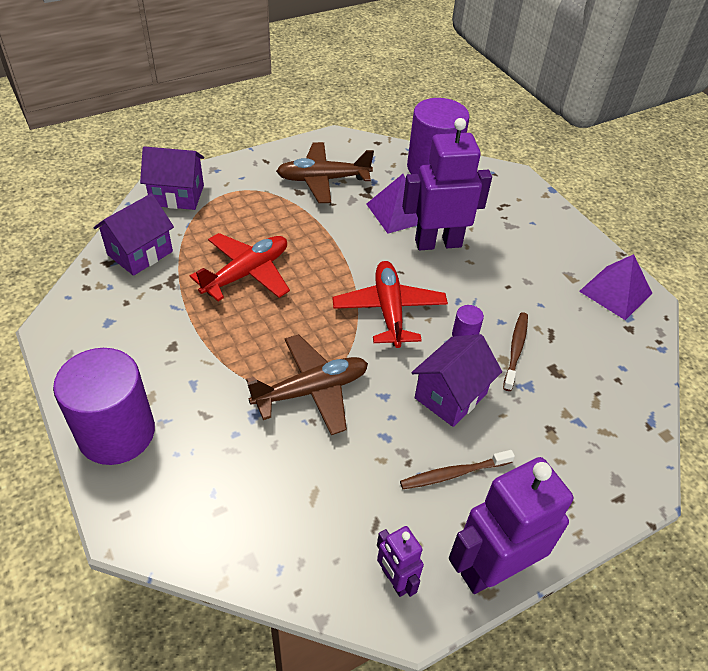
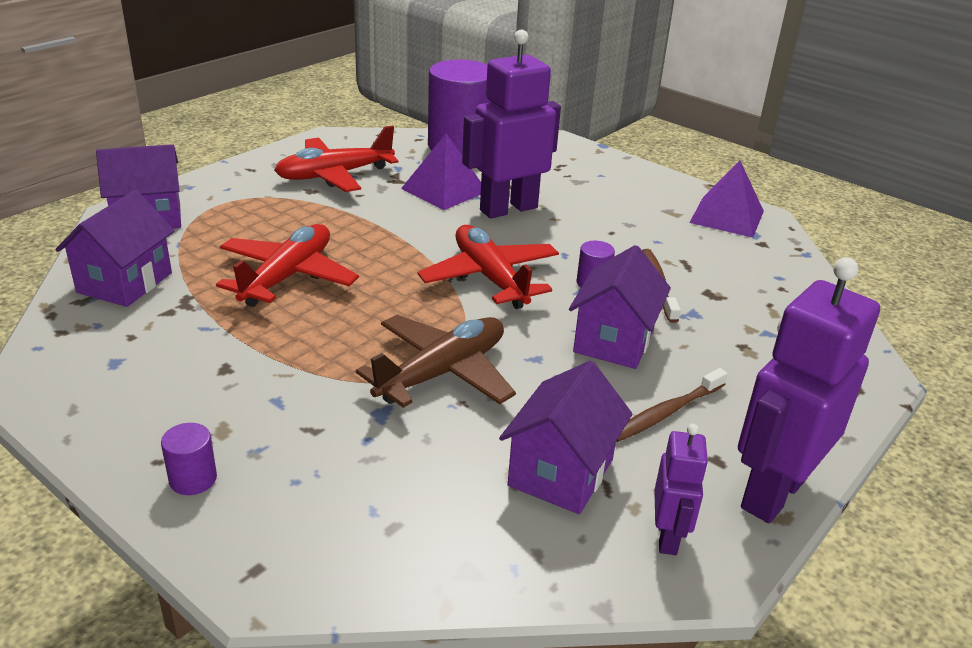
camera: 20 degrees left, 15 degrees down
purple cylinder [53,348,155,465] -> purple cylinder [161,423,217,495], size x0.40
brown plane [276,142,374,203] -> red plane [274,126,398,192]
purple robot [377,526,424,597] -> purple robot turned 120 degrees counterclockwise [654,424,708,555]
none -> purple house [499,361,632,514]

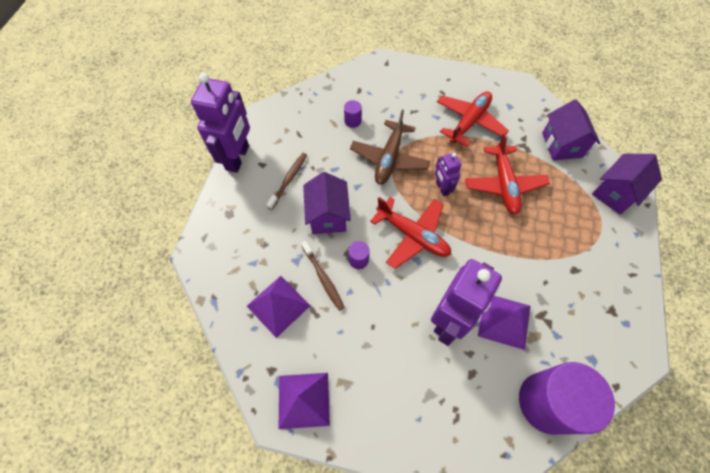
camera: 155 degrees right, 30 degrees up
purple cylinder [161,423,217,495] -> purple cylinder moved to [344,100,362,128]
red plane [274,126,398,192] -> red plane moved to [437,91,509,147]
purple house [499,361,632,514] -> none
purple robot [654,424,708,555] -> purple robot moved to [435,153,462,196]
none -> purple pyramid [247,276,311,338]

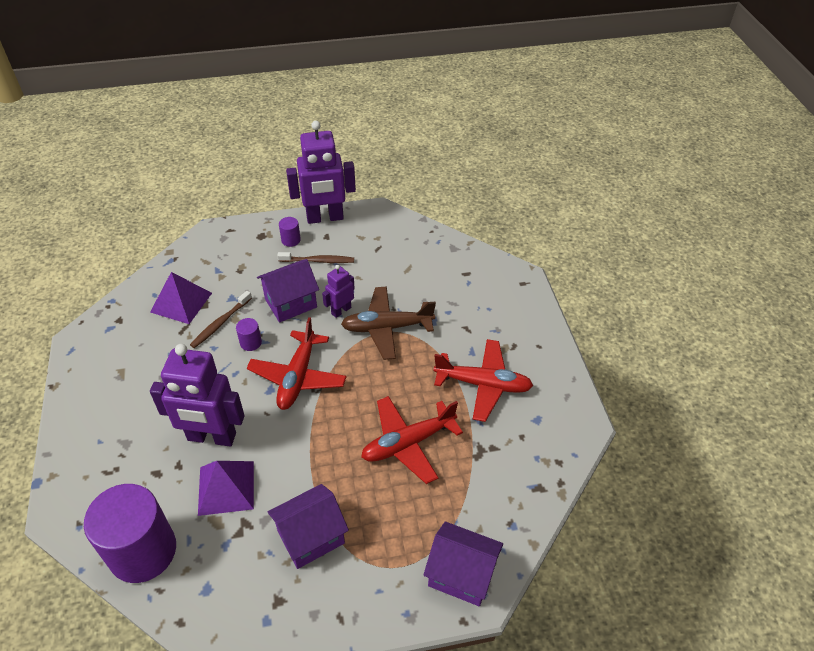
camera: 65 degrees right, 15 degrees down
purple pyramid [279,373,330,429] -> none
purple cylinder [344,100,362,128] -> purple cylinder moved to [279,217,301,247]
purple robot [435,153,462,196] -> purple robot moved to [322,265,355,318]
purple house [542,99,600,161] -> purple house moved to [268,484,349,569]

